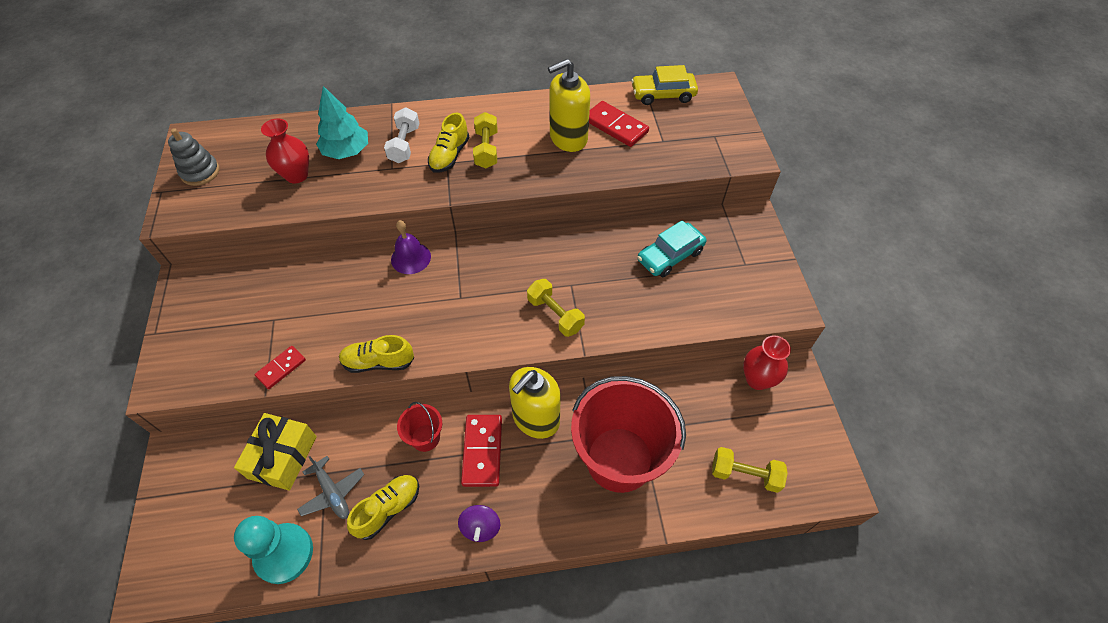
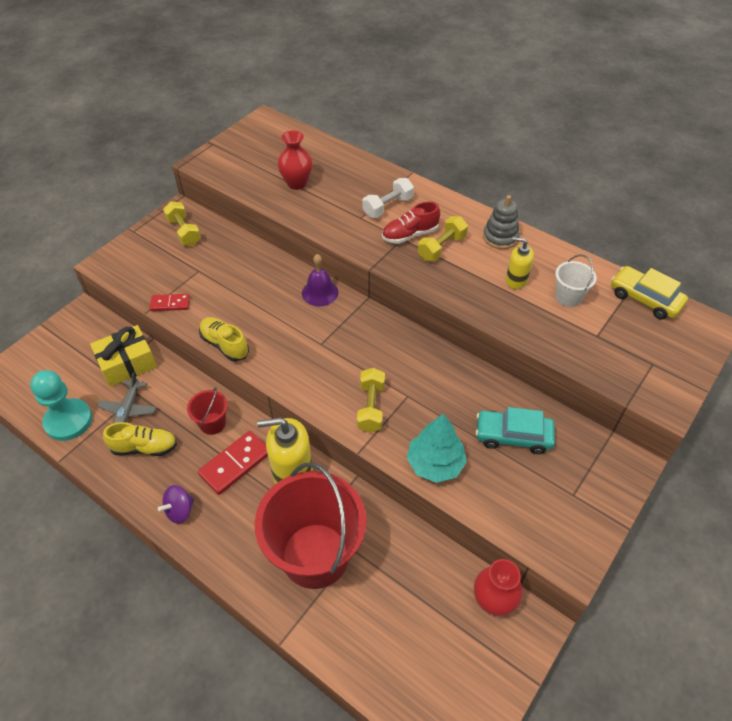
camera: 45 degrees right, 5 degrees down
grey stacking toy [168,128,220,186] -> grey stacking toy moved to [483,195,520,249]
turquoise tree [316,86,368,159] -> turquoise tree moved to [407,414,467,483]
yellow shoe [428,113,469,173] -> red shoe [382,202,440,244]
yellow soap dispenser [548,59,590,152] -> yellow soap dispenser [506,237,534,289], size x0.58
red domino [589,101,649,147] -> white bucket [555,254,597,307]
yellow dumbbell [712,447,788,493] -> yellow dumbbell moved to [163,201,201,246]

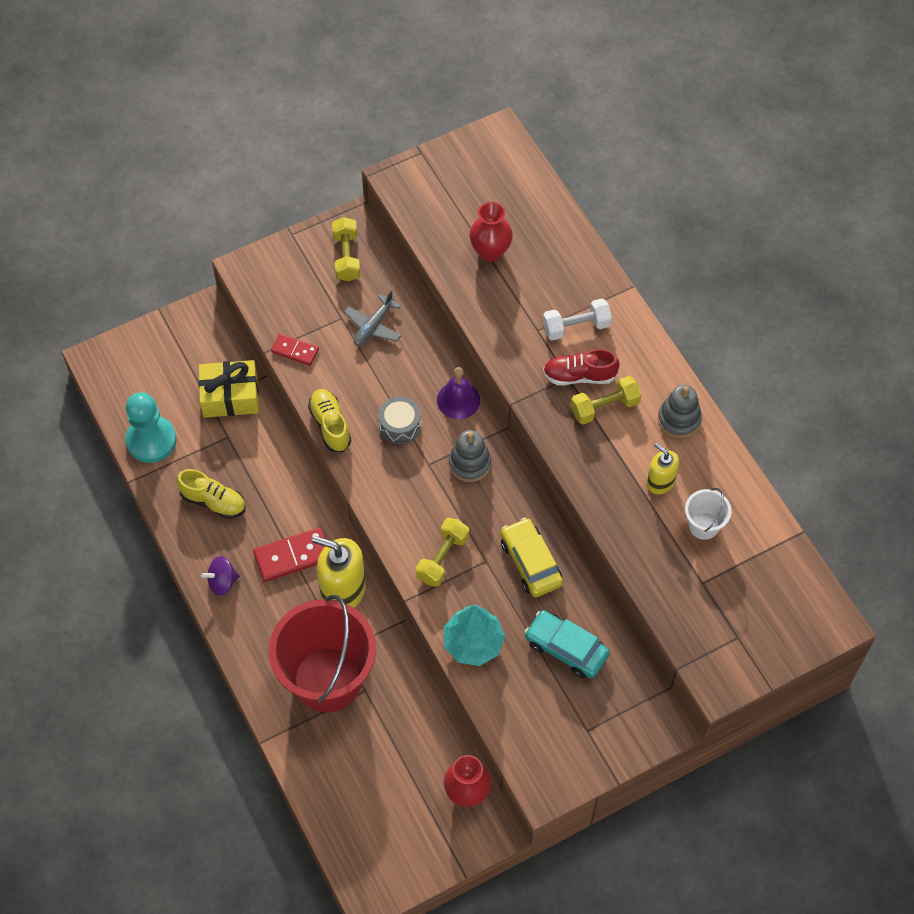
camera: 25 degrees right, 10 degrees up
grey plane [97,372,156,424] -> grey plane moved to [344,290,401,346]
red bucket [187,387,228,435] -> none
yellow car [611,266,688,320] -> yellow car moved to [501,518,563,597]
none -> grey drum [378,396,421,444]
none -> grey stacking toy [449,430,491,482]

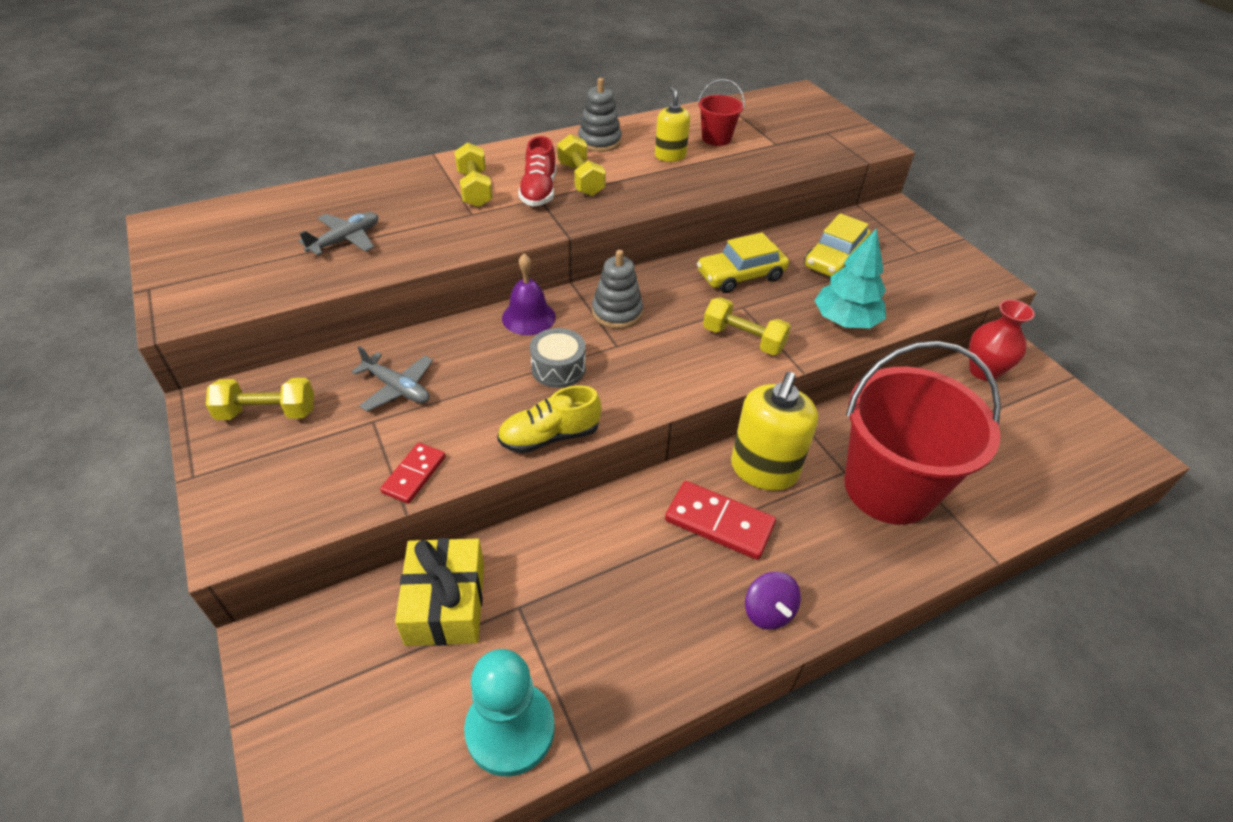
camera: 90 degrees left, 15 degrees down
yellow shoe [176,469,246,519] -> none
red domino [253,527,326,582] -> red domino turned 45 degrees counterclockwise [665,481,776,560]
red vase [469,202,513,262] -> grey plane [298,212,378,256]
turquoise car [524,610,610,678] -> yellow car [804,213,871,277]
white dumbbell [543,299,612,340] -> yellow dumbbell [454,143,493,207]
yellow soap dispenser [647,443,679,494] -> yellow soap dispenser turned 120 degrees clockwise [655,87,690,162]
white bucket [685,488,732,540] -> red bucket [698,79,745,146]

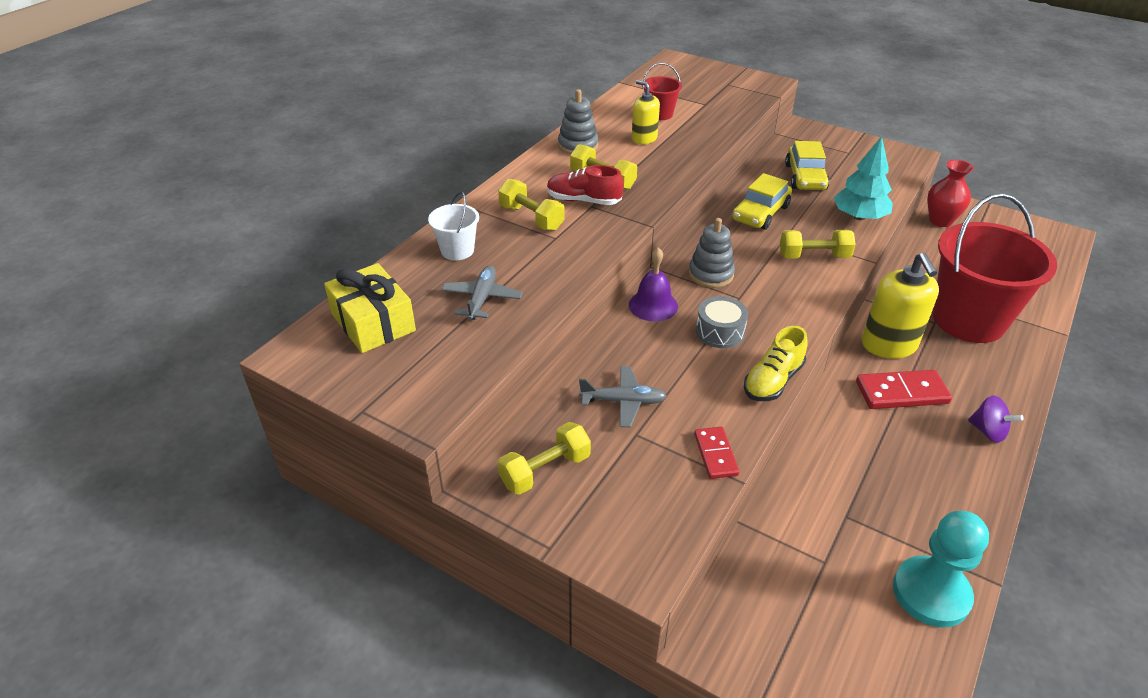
camera: 30 degrees left, 5 degrees down
yellow gift [395,538,484,646] -> yellow gift moved to [324,263,416,353]
red shoe [518,136,556,206] -> red shoe turned 135 degrees clockwise [547,165,624,205]
none -> white bucket [428,192,479,260]

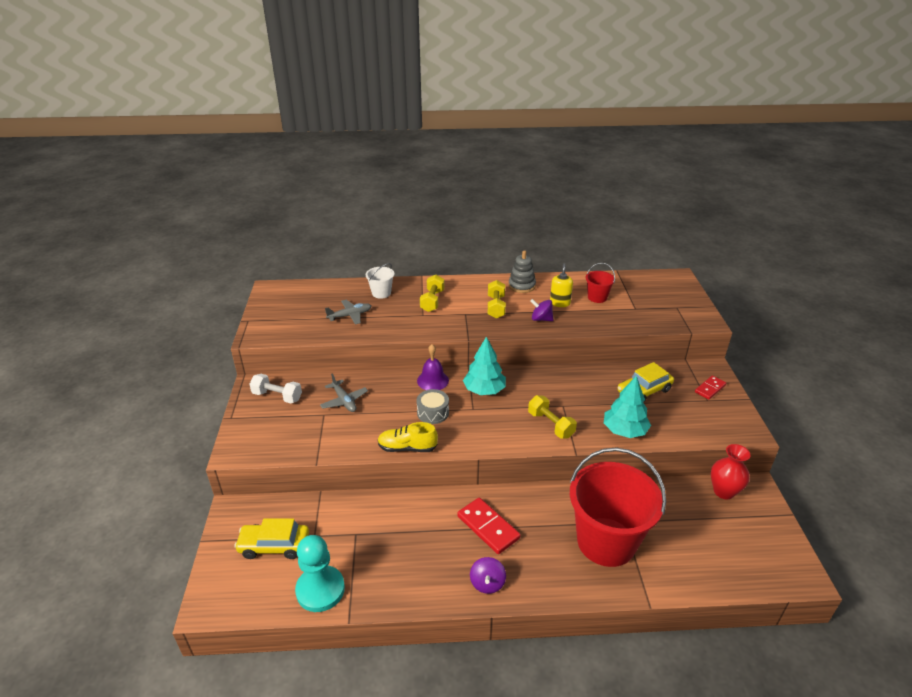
camera: 55 degrees right, 5 degrees down
yellow gift [324,263,416,353] -> none
yellow dumbbell [498,422,591,495] -> white dumbbell [249,374,302,403]
red shoe [547,165,624,205] -> none
grey stacking toy [689,218,735,288] -> turquoise tree [463,337,506,395]
red domino [694,427,739,479] -> red domino moved to [695,375,726,400]
yellow car [732,173,792,230] -> yellow car moved to [234,518,309,559]
yellow soap dispenser [862,252,939,359] -> none
none -> purple spinning top [530,299,553,321]

